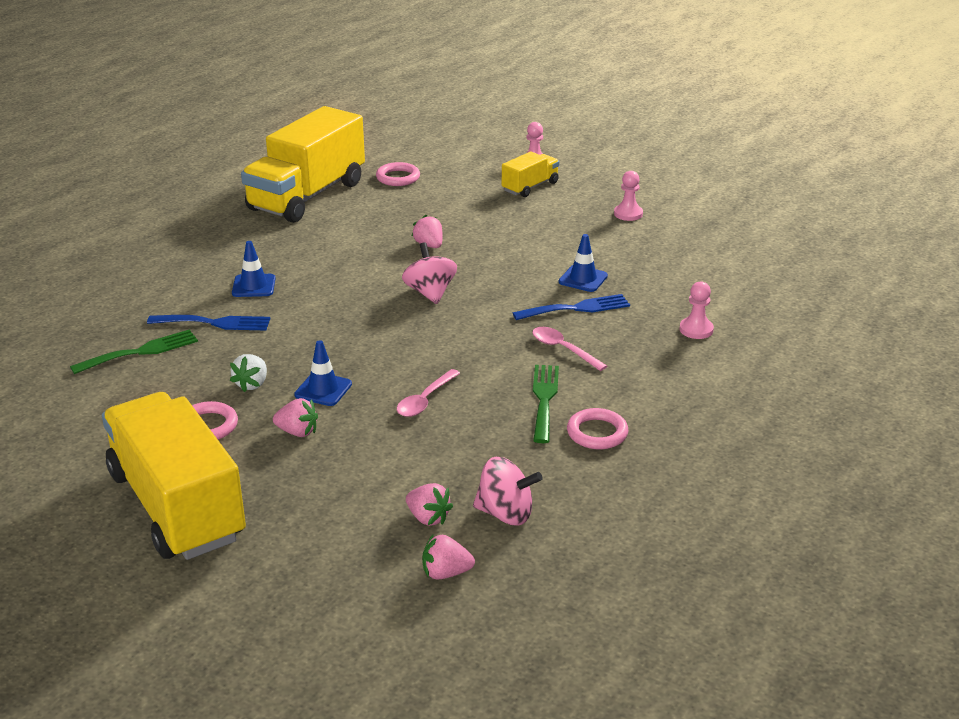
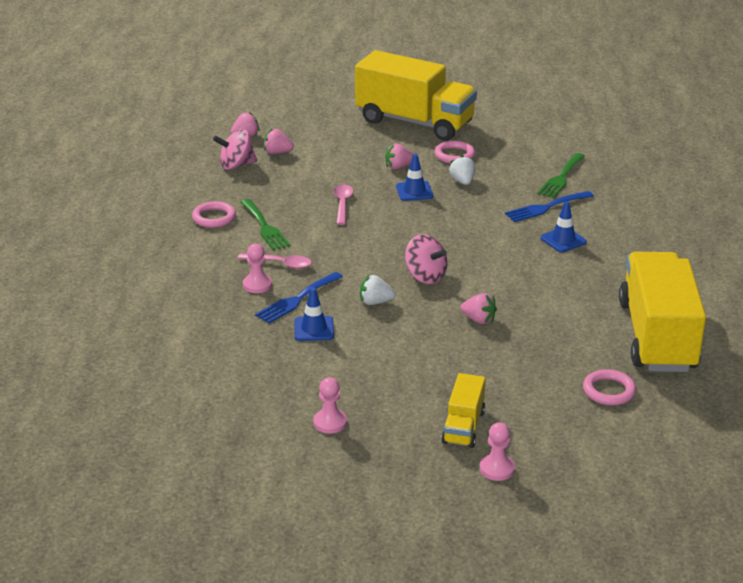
camera: 150 degrees right, 0 degrees up
pink pawn [680,281,714,339] -> pink pawn moved to [243,244,272,293]
none -> white strawberry [360,275,395,305]

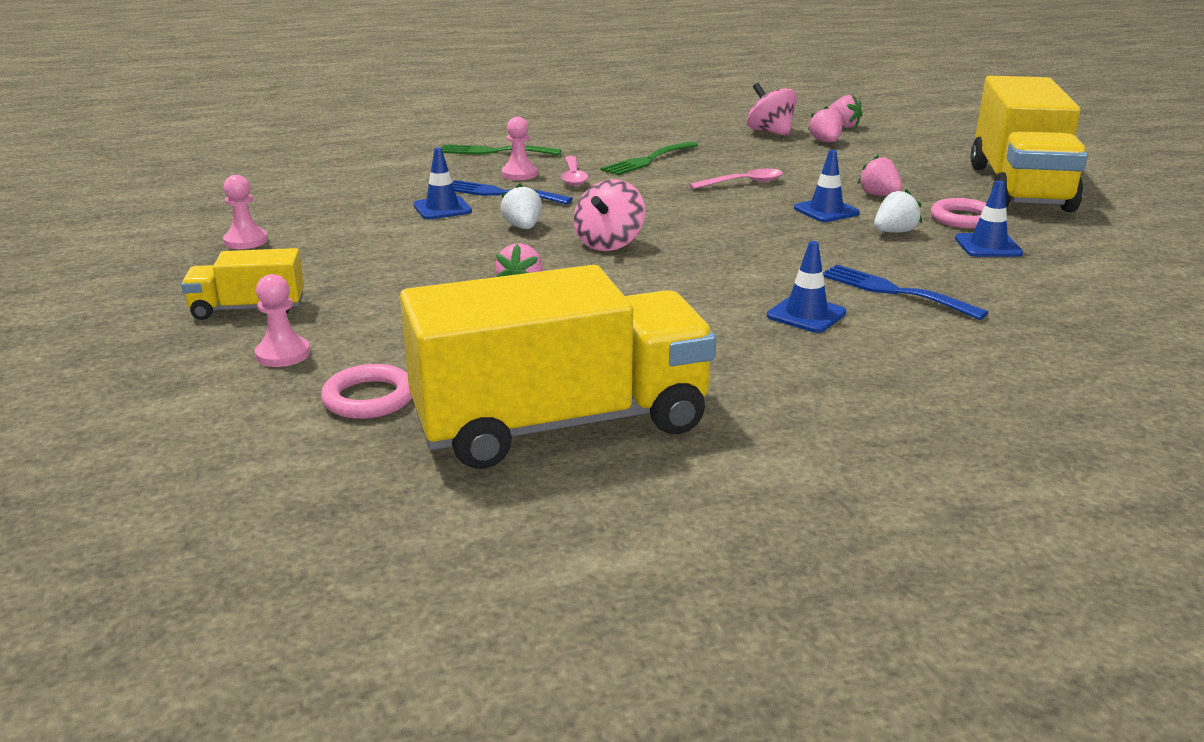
camera: 70 degrees right, 5 degrees down
pink ring [192,201,236,228] -> none
pink pawn [480,422,515,481] -> pink pawn moved to [255,274,310,367]
green fork [537,153,585,198] -> green fork moved to [442,144,562,155]
none -> blue traffic cone [955,181,1023,257]

